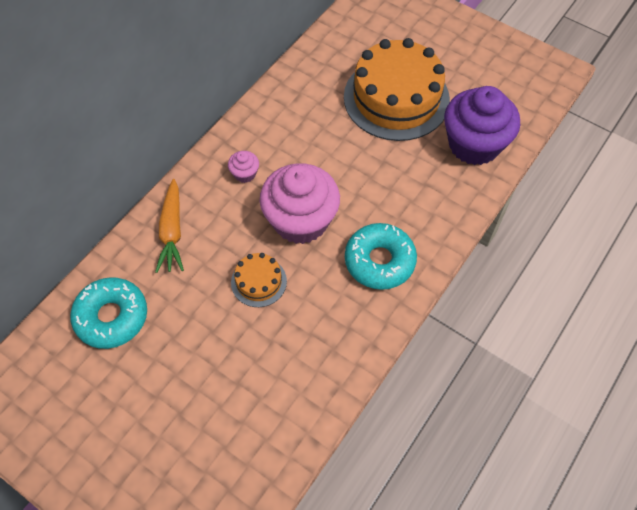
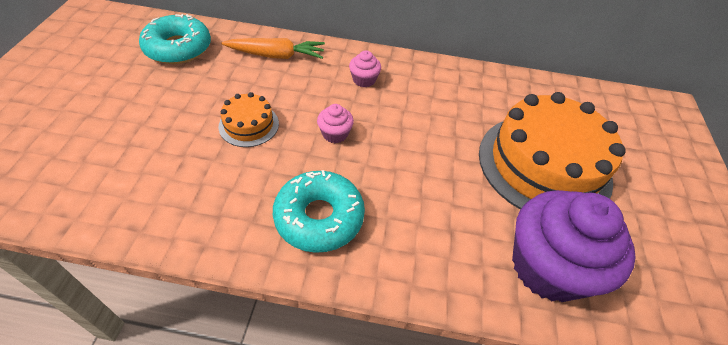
camera: 60 degrees right, 10 degrees down
orange carrot [155,179,184,273] -> orange carrot turned 150 degrees counterclockwise [221,38,325,59]
pink cupcake [260,163,340,244] -> pink cupcake [317,104,354,143], size x0.42

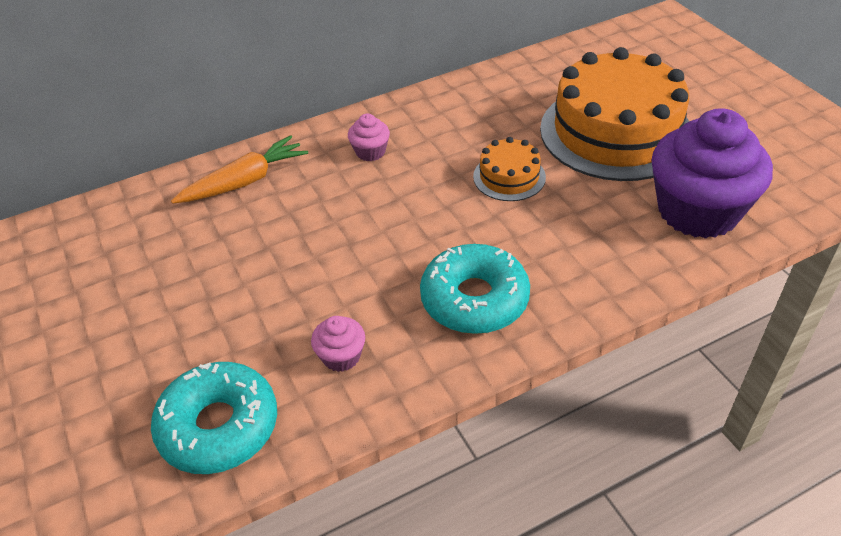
camera: 30 degrees left, 5 degrees down
turquoise donut [139,14,211,64] -> turquoise donut moved to [151,362,277,474]
orange cake [219,92,279,147] -> orange cake moved to [473,137,546,201]
pink cupcake [317,104,354,143] -> pink cupcake moved to [311,316,365,372]

